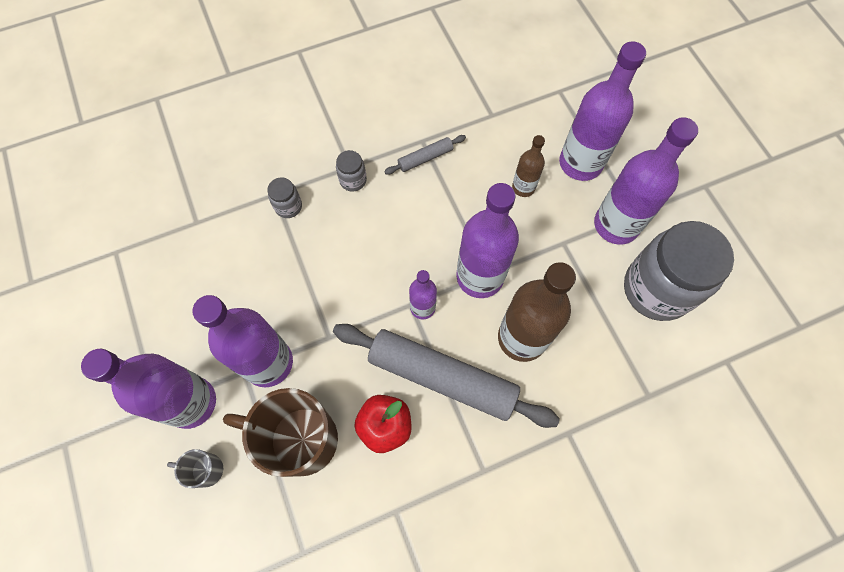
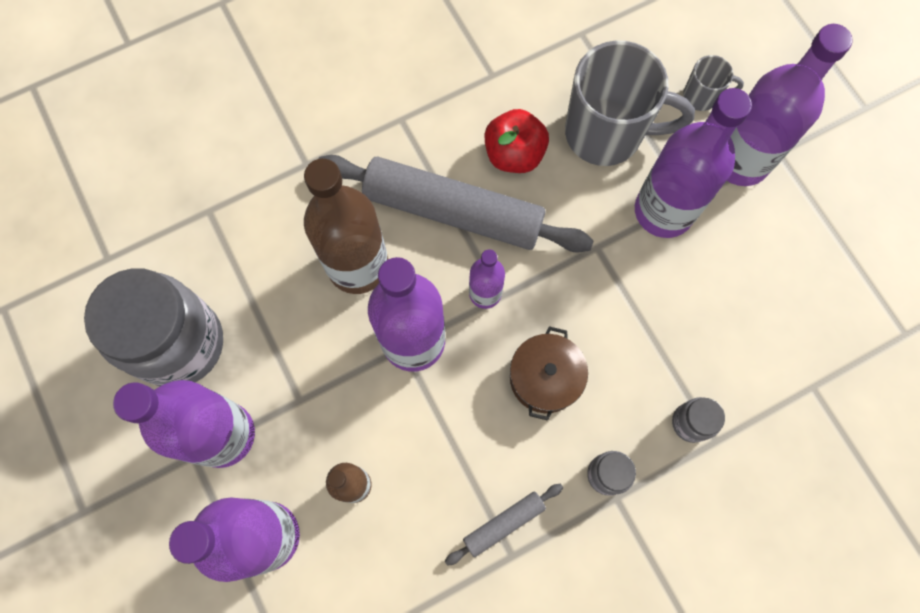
camera: 175 degrees right, 5 degrees up
brown mug [223,388,338,477] -> grey mug [565,41,695,166]
none -> brown pot [510,326,588,421]

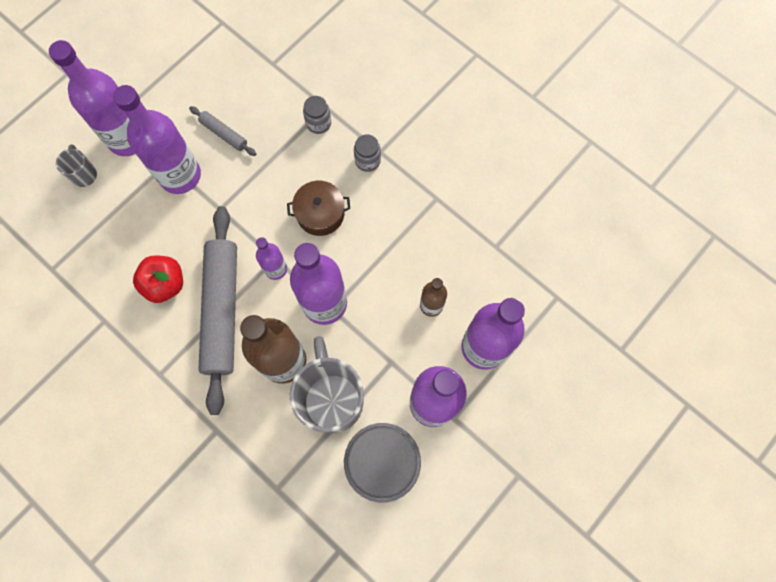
camera: 110 degrees left, 0 degrees up
grey rolling pin [445,484,563,566] -> grey rolling pin moved to [189,106,256,156]
grey mug [565,41,695,166] -> grey mug moved to [290,336,364,434]

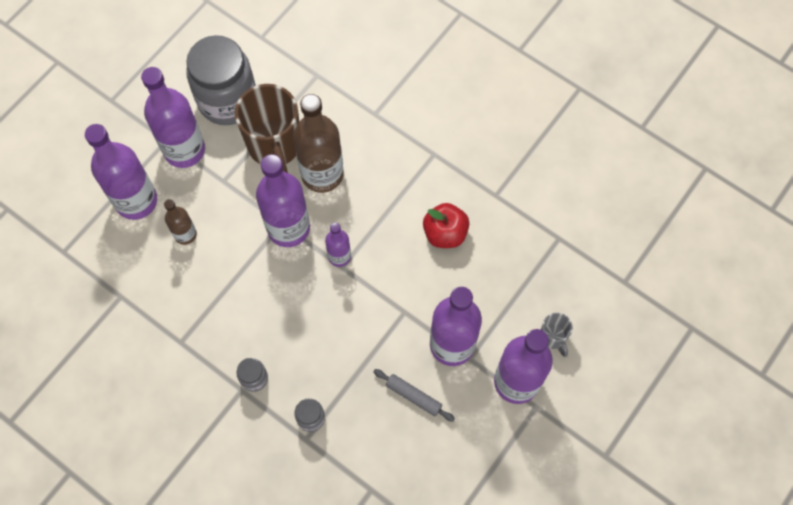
camera: 175 degrees right, 5 degrees down
grey rolling pin [198,206,237,415] -> none
brown pot [287,181,350,236] -> none
grey mug [290,336,364,434] -> brown mug [235,84,299,173]

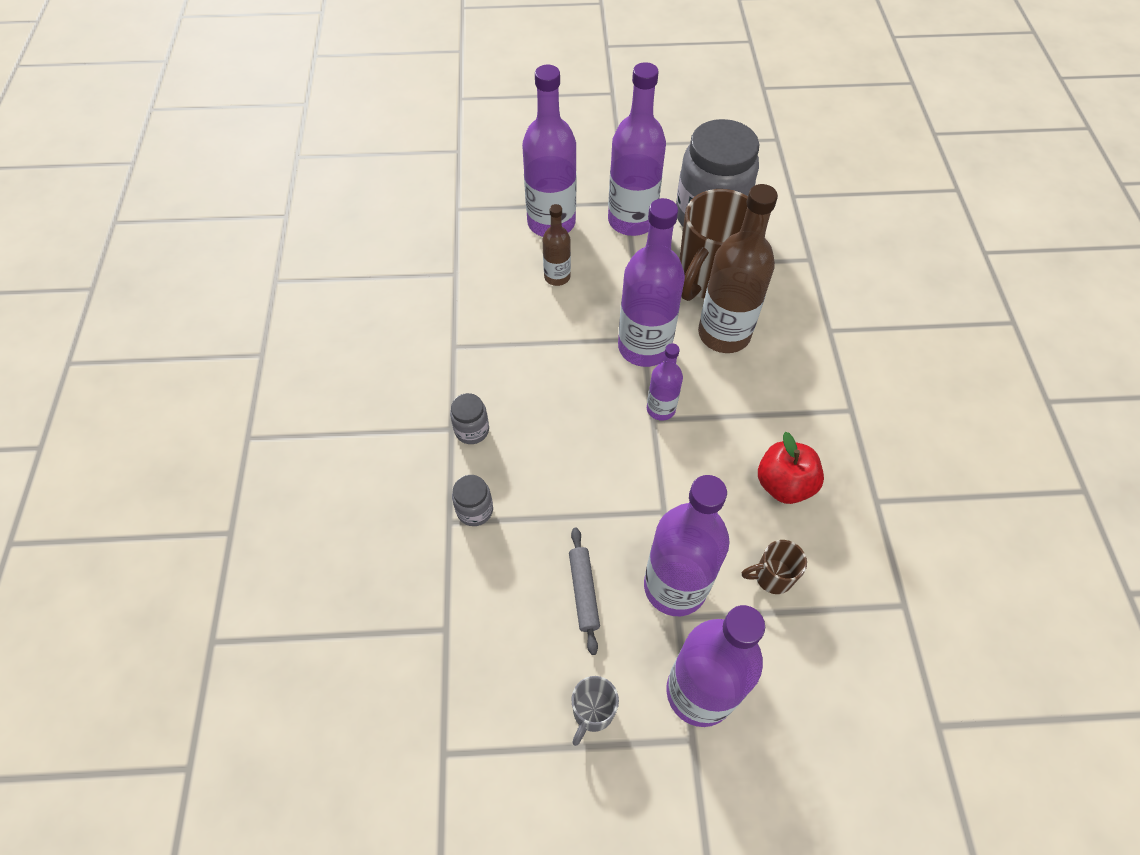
camera: 50 degrees right, 10 degrees down
grey mug [541,313,573,357] -> grey mug moved to [571,676,619,746]
none -> brown mug [742,540,807,594]

